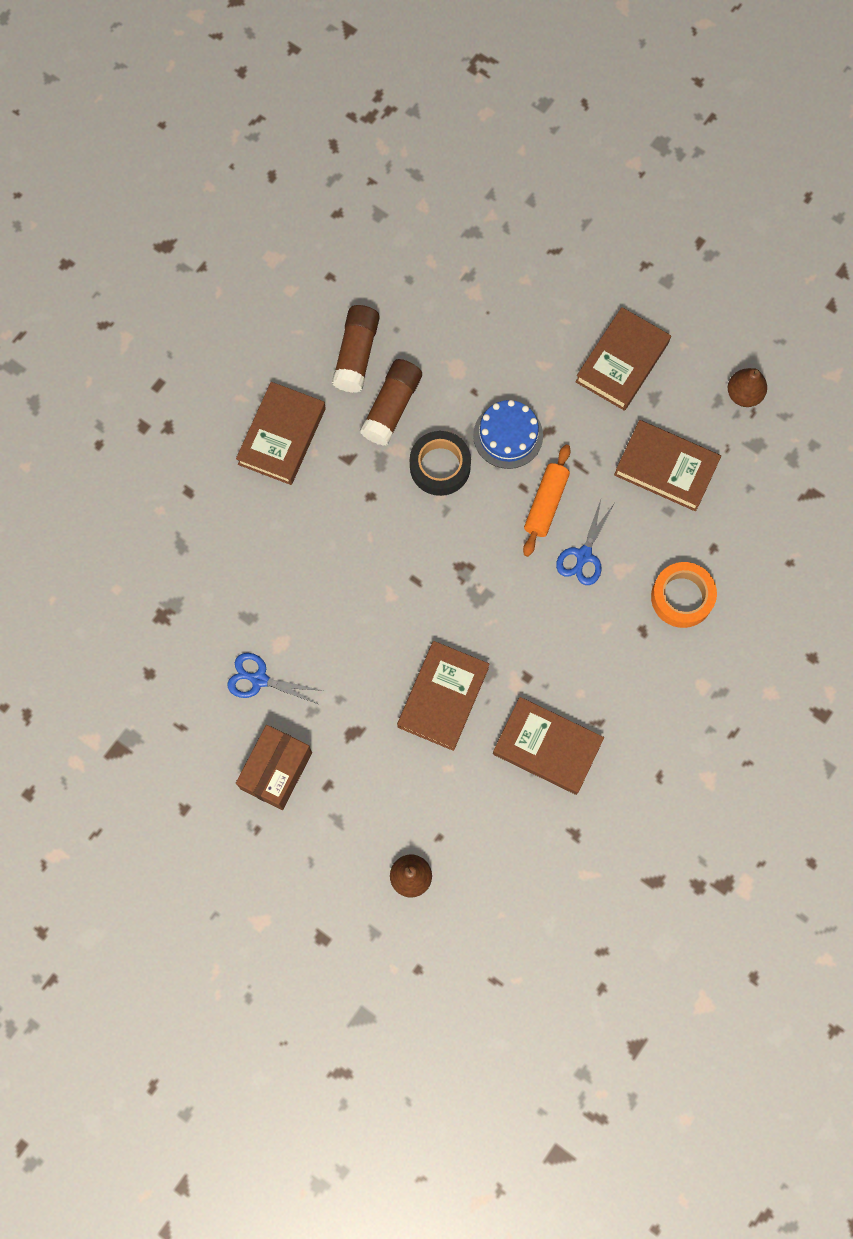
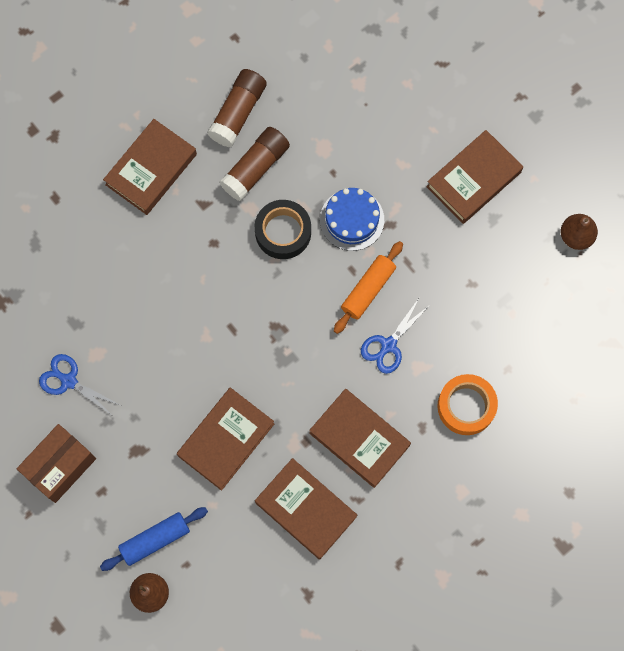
camera: 15 degrees right, 0 degrees up
brown book [614,420,721,511] -> brown book moved to [309,389,411,488]
none -> blue rolling pin [100,507,208,571]

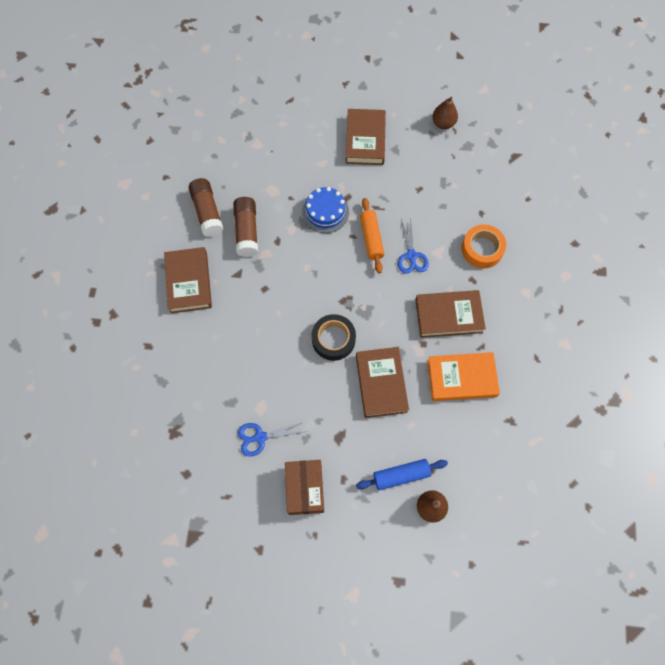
camera: 45 degrees left, 5 degrees down
blue rolling pin [100,507,208,571] -> blue rolling pin turned 60 degrees clockwise [356,459,448,490]
black tape [255,200,311,259] -> black tape moved to [312,314,356,361]
brown book [255,458,357,560] -> orange book [427,352,500,401]

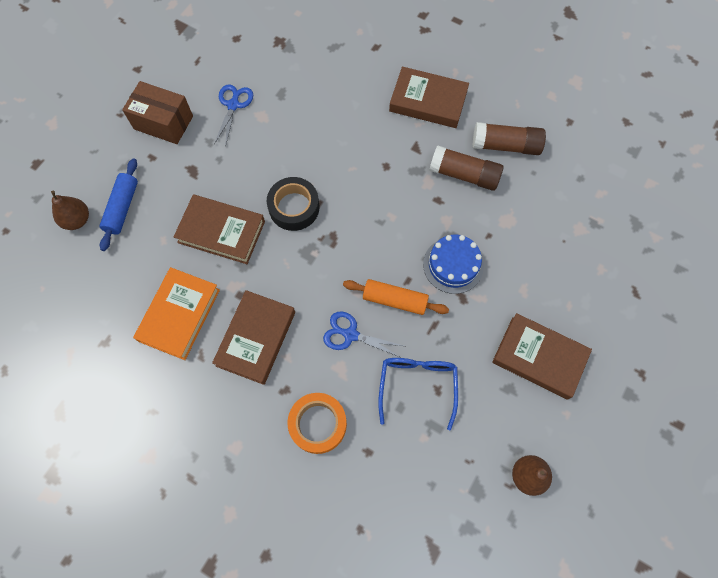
camera: 115 degrees right, 0 degrees up
none -> blue glasses [378,358,458,430]

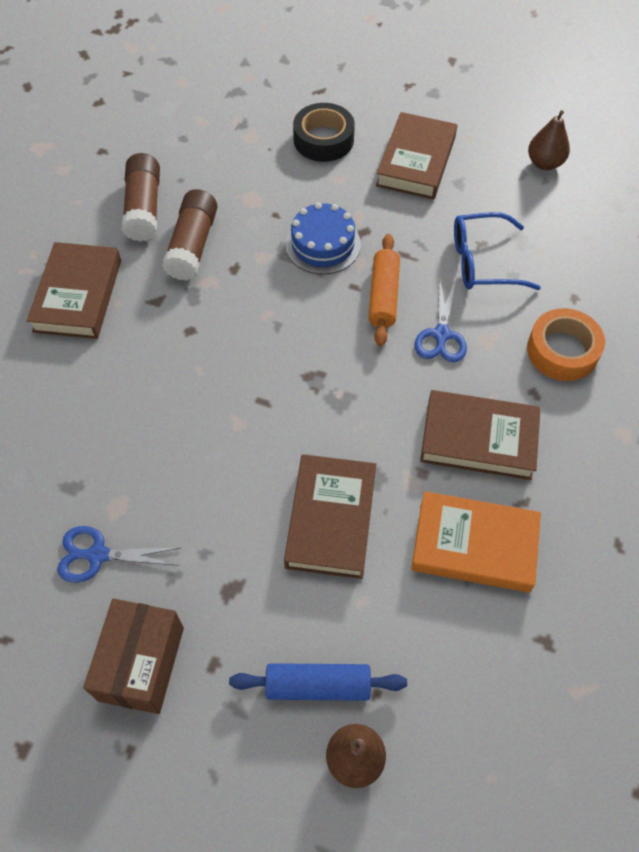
camera: 100 degrees left, 10 degrees down
black tape [267,177,319,231] -> black tape moved to [293,103,355,162]

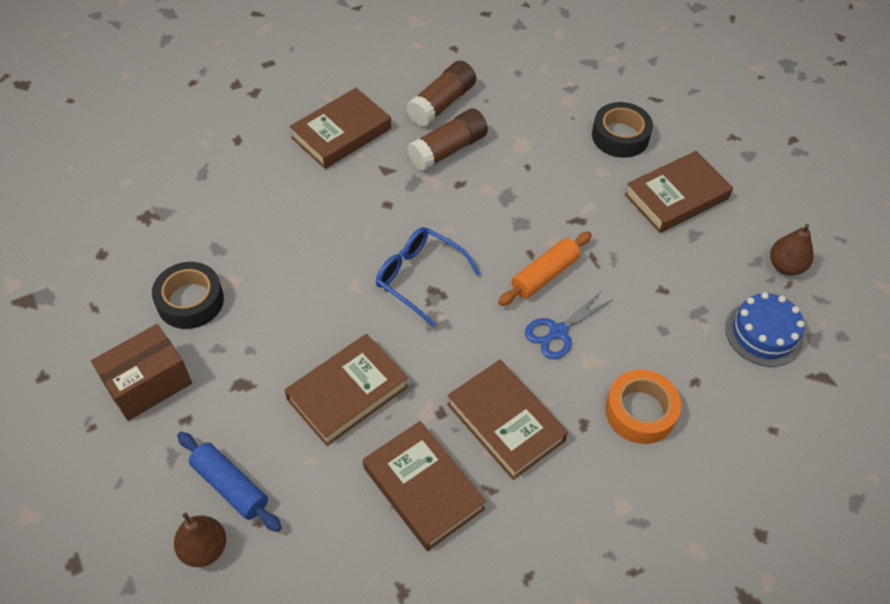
camera: 40 degrees right, 5 degrees down
blue scissors [57,526,180,583] -> black tape [152,262,224,329]
blue cake [285,202,361,274] -> blue cake moved to [725,292,805,367]
orange book [411,491,541,593] -> brown book [363,421,486,551]
blue glasses [454,212,541,290] -> blue glasses moved to [376,227,481,326]

